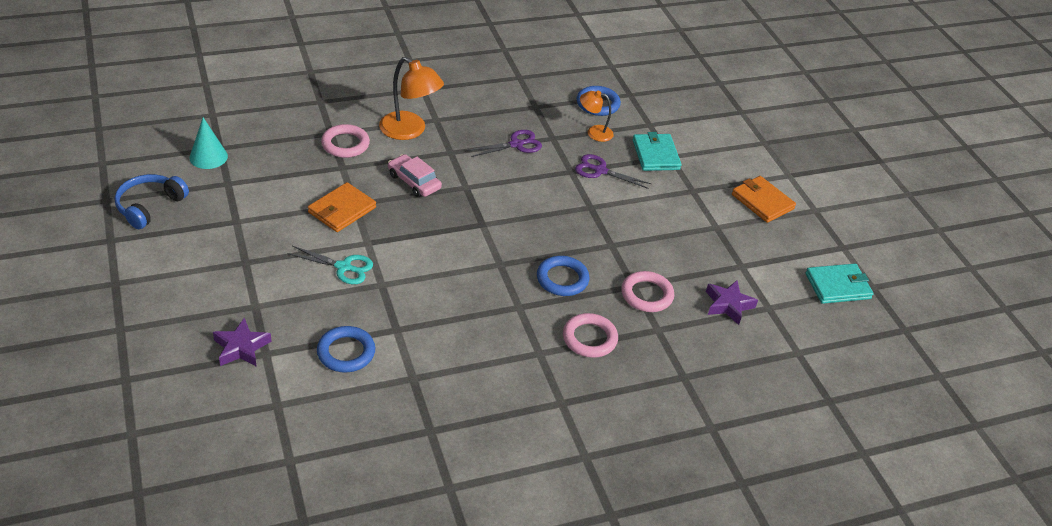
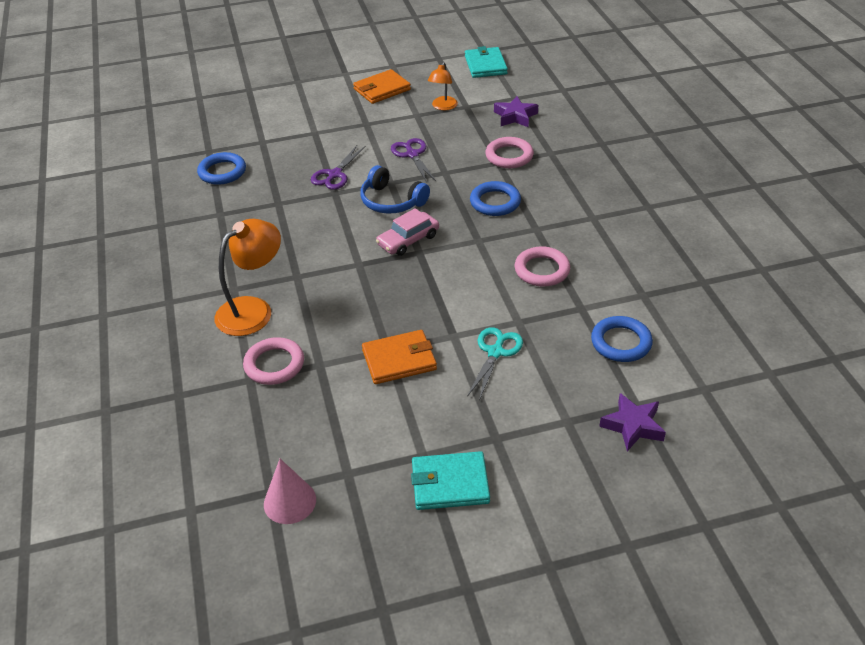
camera: 80 degrees left, 0 degrees up
blue headphones [115,174,189,229] -> blue headphones moved to [360,165,430,214]
turquoise cone [189,117,228,169] -> pink cone [264,459,316,524]
orange wallet [308,182,376,232] -> orange wallet turned 60 degrees counterclockwise [362,330,437,384]
pink car [388,154,442,197] -> pink car moved to [376,208,439,256]
purple scissors [467,130,542,157] -> purple scissors moved to [391,138,436,182]
pink ring [563,313,618,358] -> pink ring moved to [514,246,570,287]
orange lamp [580,91,614,142] -> orange lamp moved to [428,62,458,110]
turquoise wallet [633,132,682,171] -> turquoise wallet moved to [411,451,490,510]

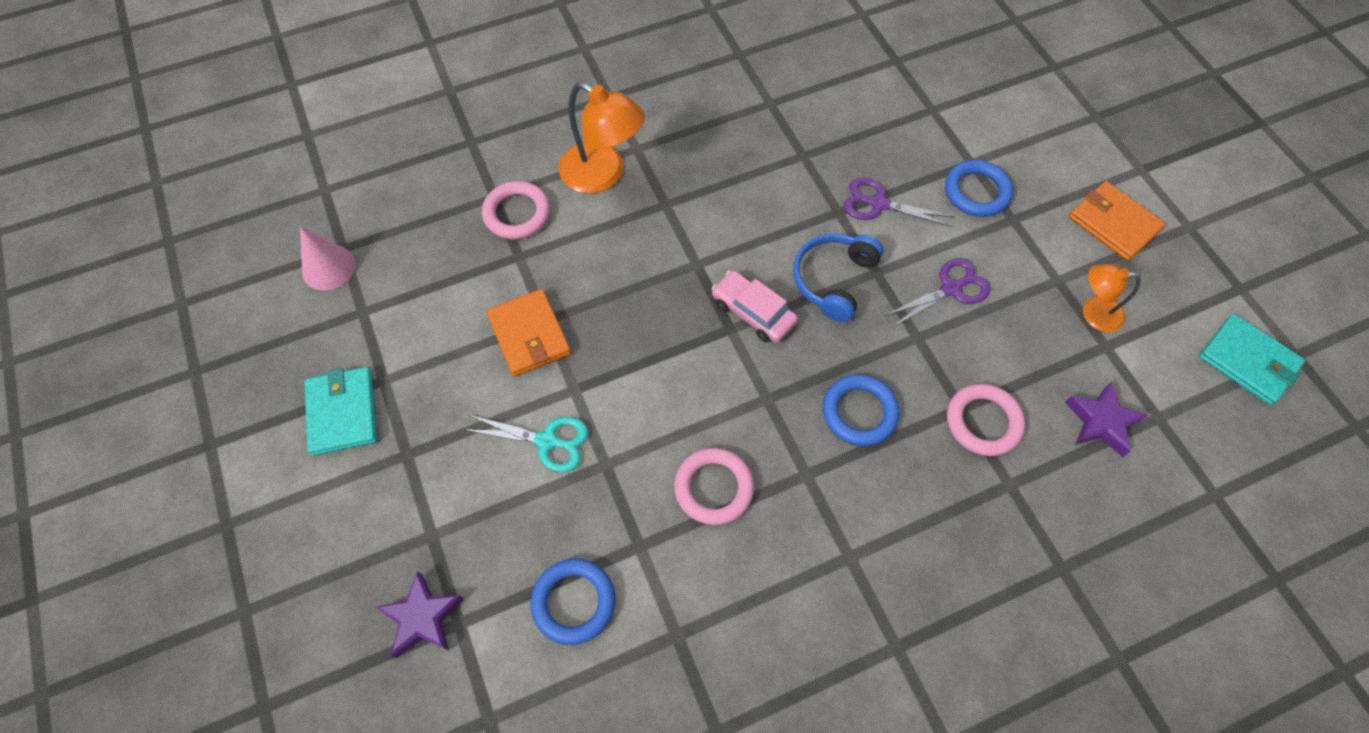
camera: 80 degrees right, 20 degrees up
blue ring [197,152,246,185] -> blue ring moved to [945,160,1013,217]
turquoise wallet [465,46,508,78] -> turquoise wallet turned 60 degrees clockwise [1199,314,1305,405]

